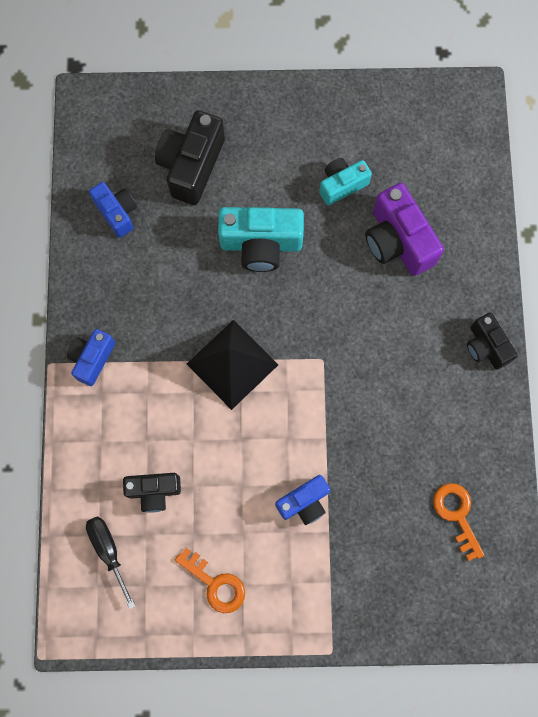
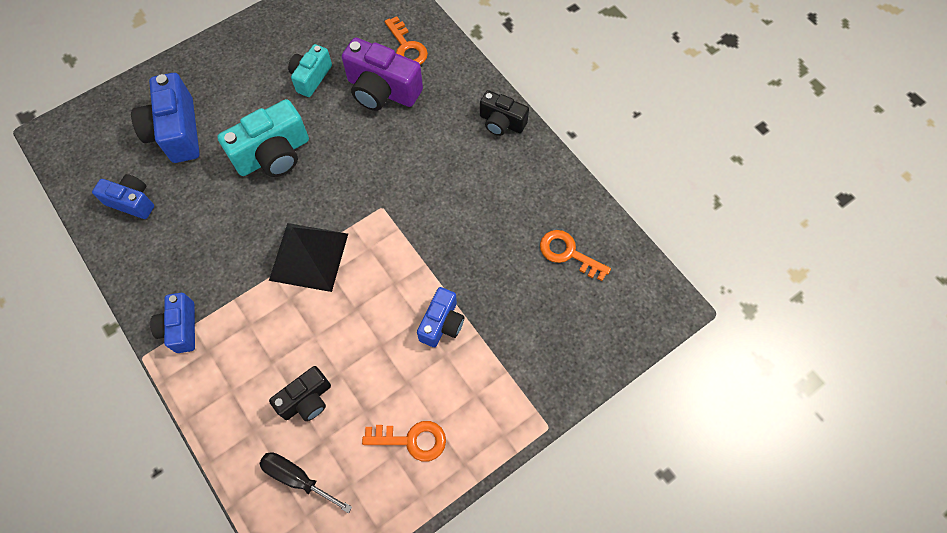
camera: 35 degrees left, 10 degrees down
black camera [155,110,225,205] -> blue camera [131,73,200,163]
none -> orange key [385,16,428,65]

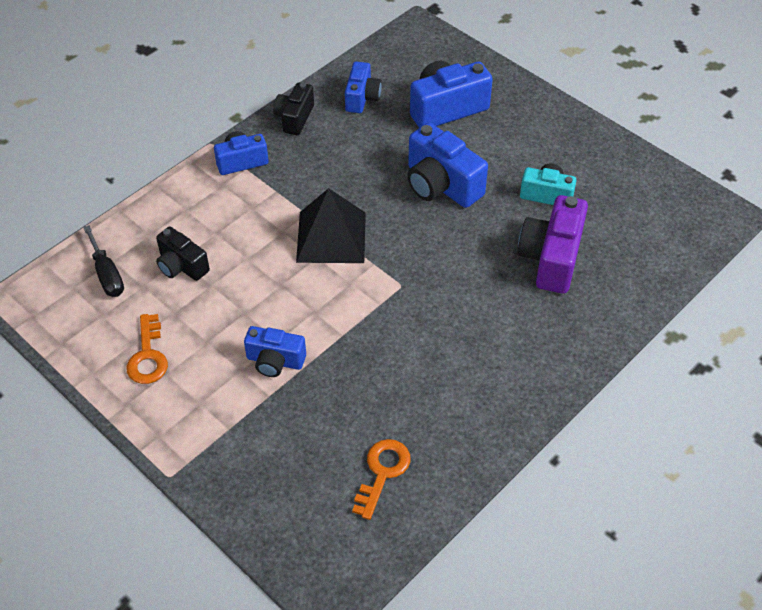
camera: 80 degrees right, 15 degrees down
turquoise camera [217,99,309,177] -> blue camera [407,123,488,208]
black screwdriver [259,452,352,513] -> black screwdriver turned 135 degrees clockwise [83,225,124,297]
orange key [385,16,428,65] -> none
black camera [480,90,529,136] -> black camera moved to [273,82,314,135]

